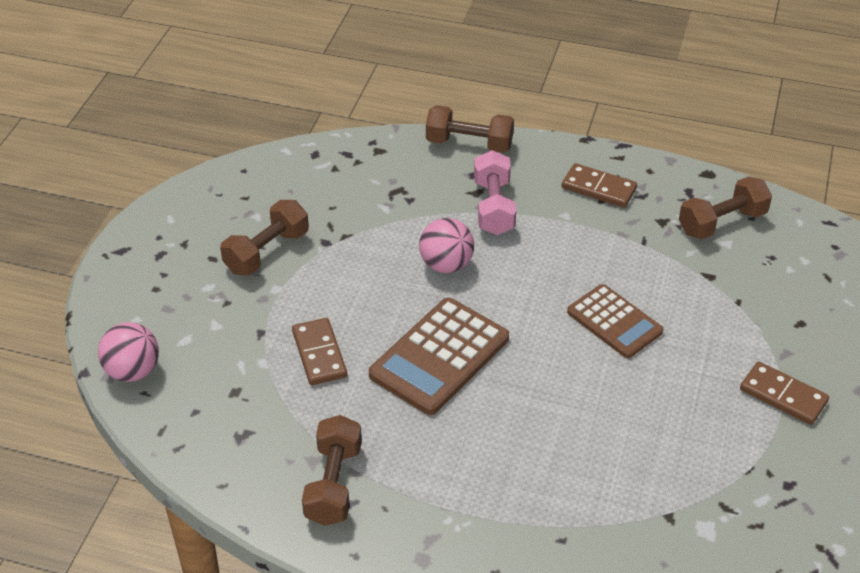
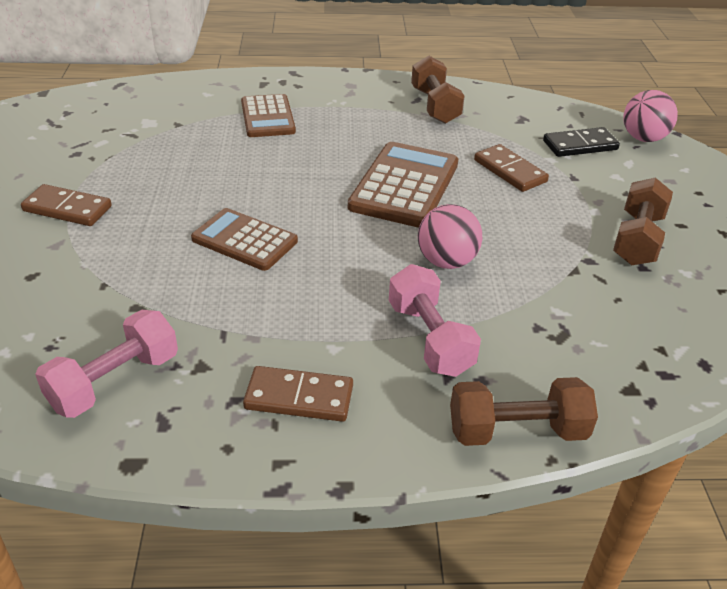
camera: 160 degrees right, 5 degrees down
brown dumbbell [679,176,772,239] -> pink dumbbell [35,310,178,418]
none -> brown calculator [241,94,296,137]
none -> black domino [543,127,620,157]

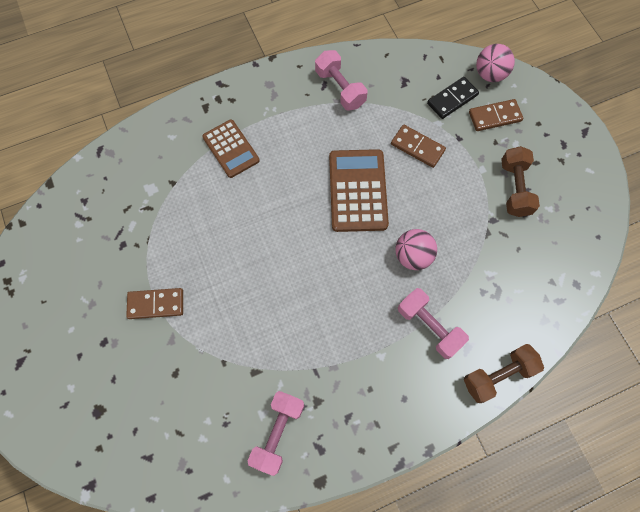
camera: 20 degrees left, 30 degrees up
brown calculator [191,208,298,271] -> none
brown domino [243,366,353,422] -> brown domino moved to [469,99,523,131]
brown dumbbell [411,56,465,124] -> pink dumbbell [315,50,367,111]

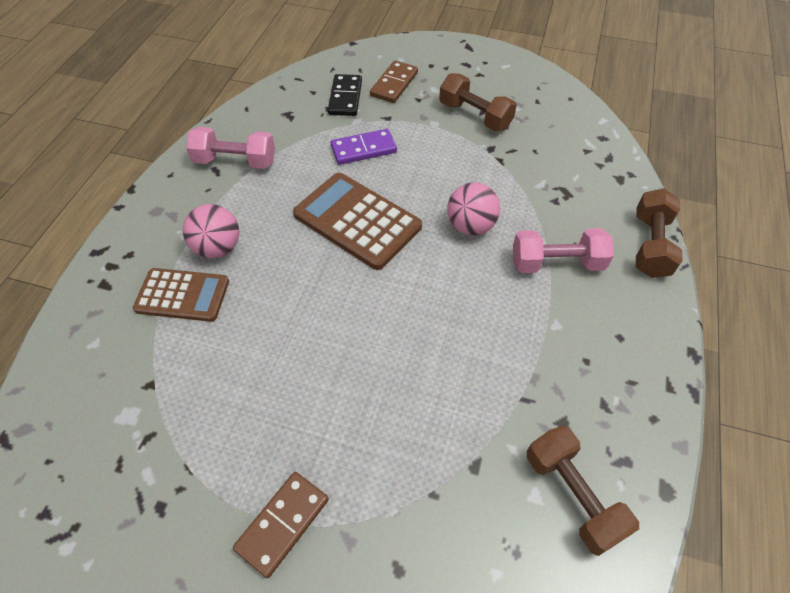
camera: 50 degrees left, 15 degrees down
pink dumbbell [248,391,304,476] -> brown dumbbell [527,426,639,556]
brown domino [391,125,446,168] -> purple domino [331,129,397,165]
pink ball [476,44,515,82] -> pink ball moved to [183,204,239,258]

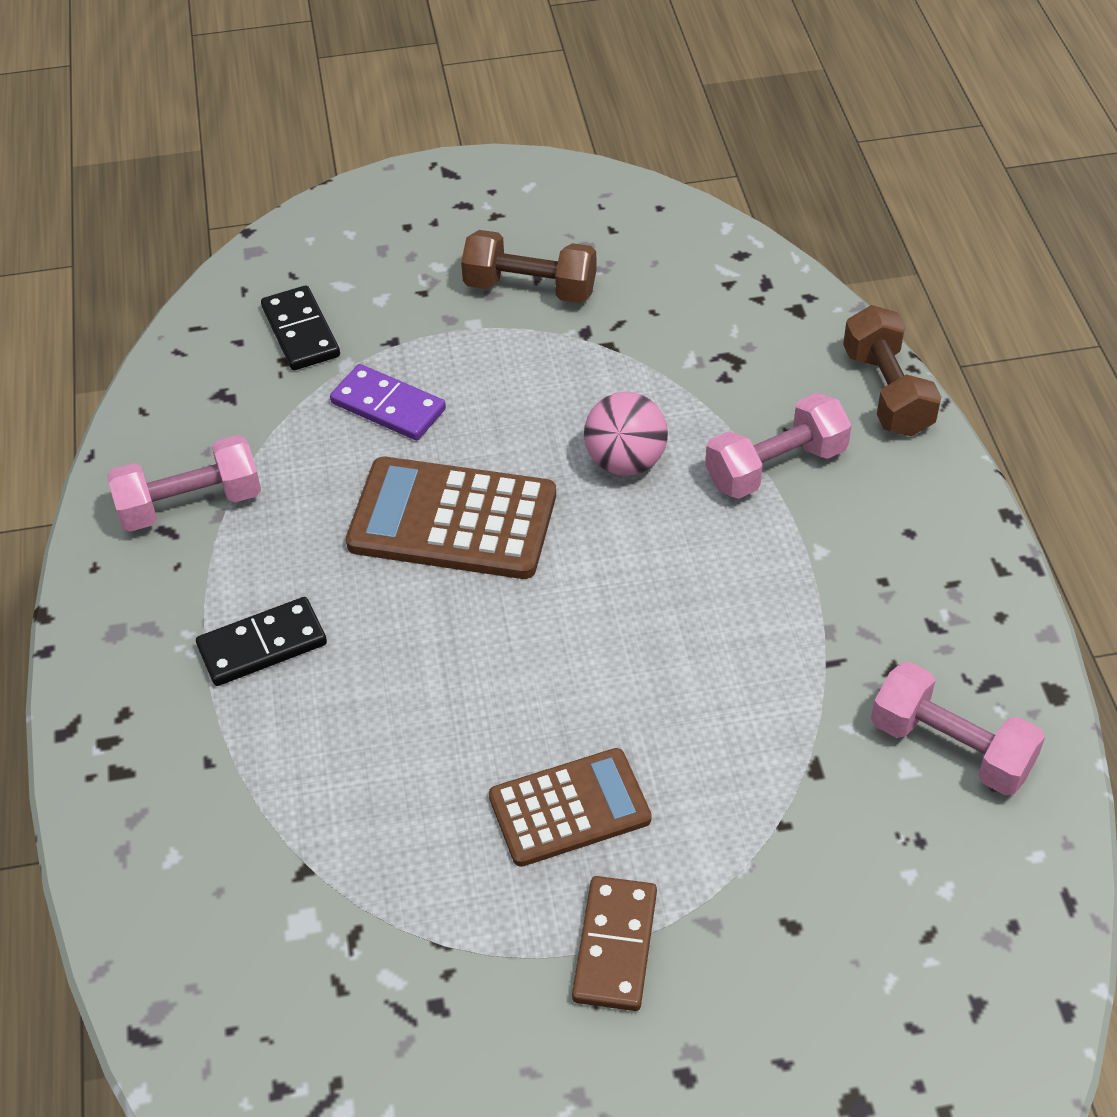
camera: 25 degrees left, 5 degrees down
brown calculator [133,268,229,322] -> brown calculator moved to [489,748,652,867]
pink ball [183,204,239,258] -> black domino [196,597,327,686]
purple domino [331,129,397,165] -> purple domino turned 75 degrees clockwise [330,364,446,440]
brown domino [370,61,418,103] -> none
brown dumbbell [527,426,639,556] -> pink dumbbell [871,662,1045,795]

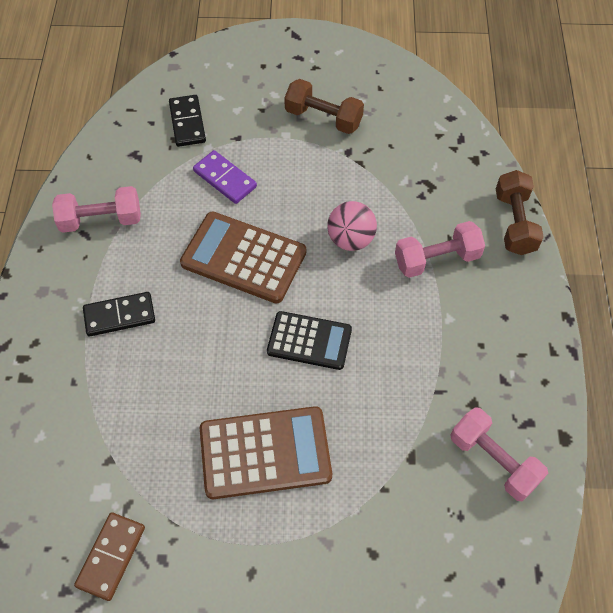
camera: 10 degrees right, 10 degrees up
brown calculator [489,748,652,867] -> brown calculator [200,406,332,499], size x1.50
brown domino [572,876,657,1011] -> brown domino moved to [74,512,145,601]
none -> black calculator [267,311,352,370]

